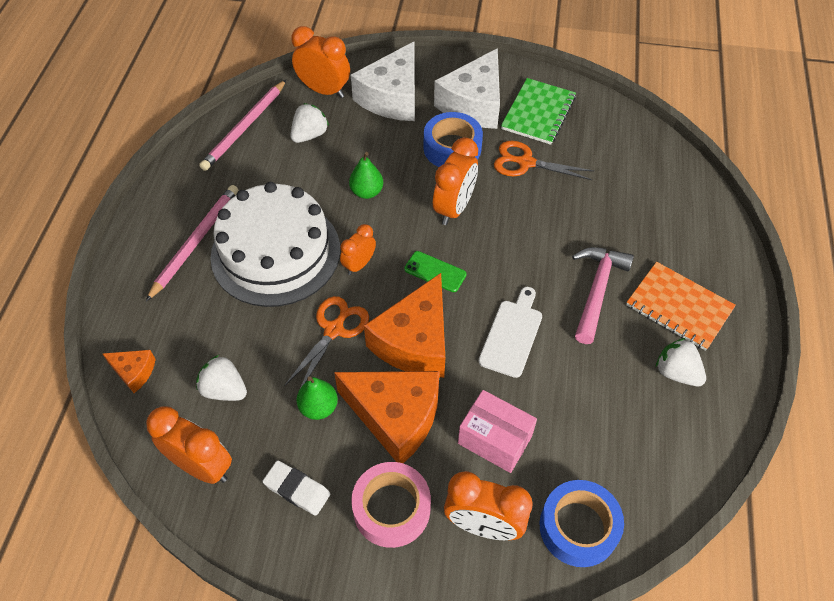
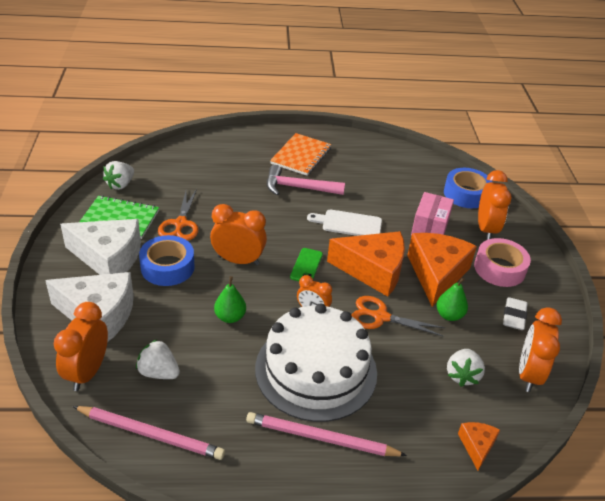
camera: 105 degrees left, 15 degrees down
white strawberry [656,338,706,386] -> white strawberry moved to [103,161,134,190]

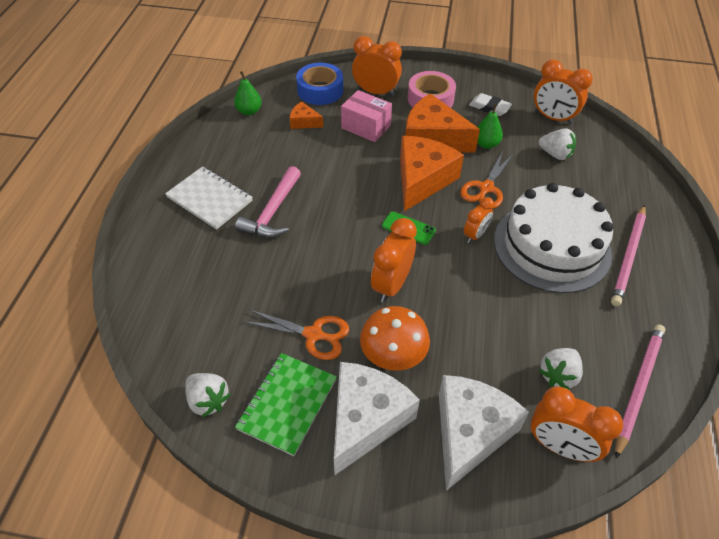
camera: 75 degrees left, 10 degrees up
blue tape [139,235,195,286] -> orange mushroom [360,306,430,371]
green pear [214,276,246,323] -> green pear moved to [234,71,262,115]
orange notebook [270,133,332,176] -> white notebook [165,166,253,230]
white cutting board [307,210,382,236] -> none
orange cheese [458,422,500,471] -> orange cheese moved to [290,102,323,129]

